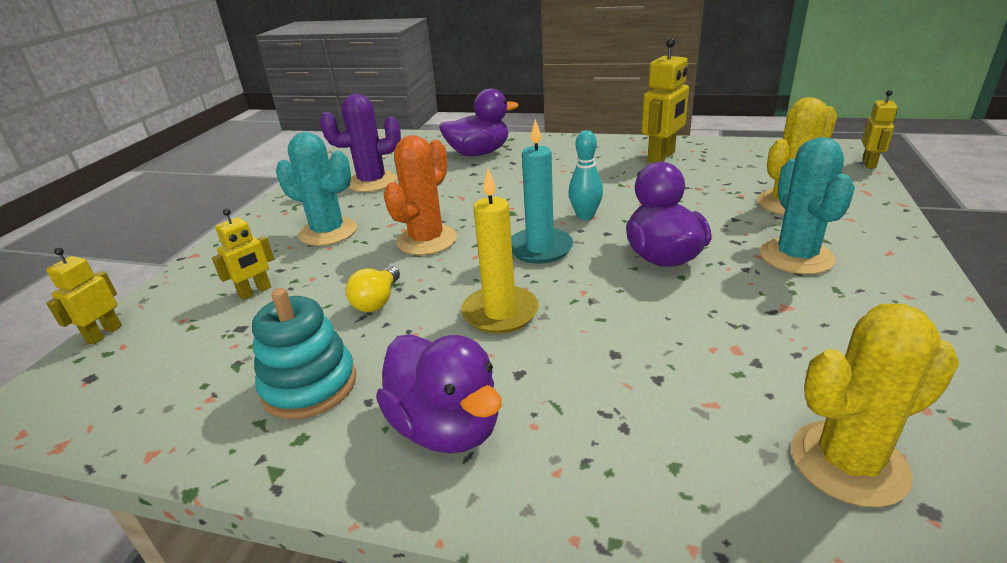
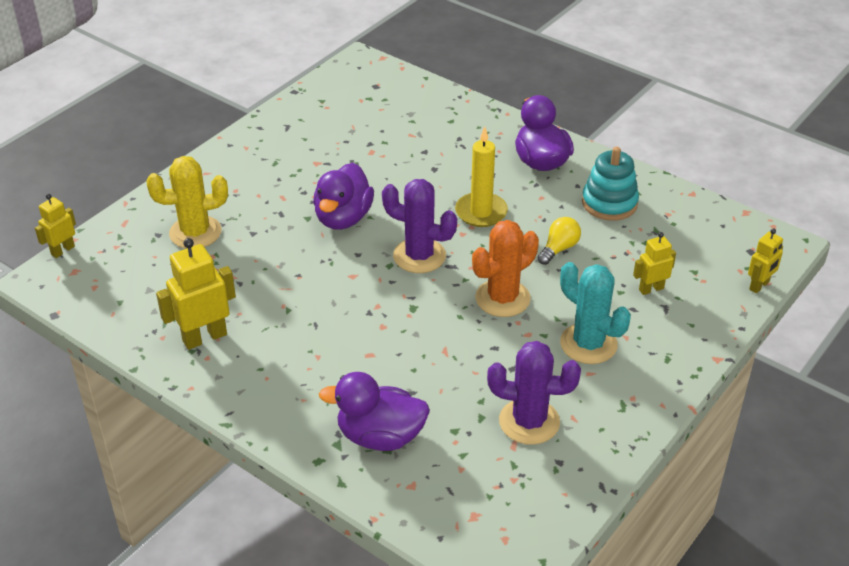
camera: 160 degrees left, 10 degrees up
turquoise candle [511,119,573,264] -> purple cactus [382,179,457,273]
turquoise bowling pin [568,130,603,220] -> none
turquoise cactus [760,137,855,274] -> none
yellow cactus [791,304,959,508] -> none

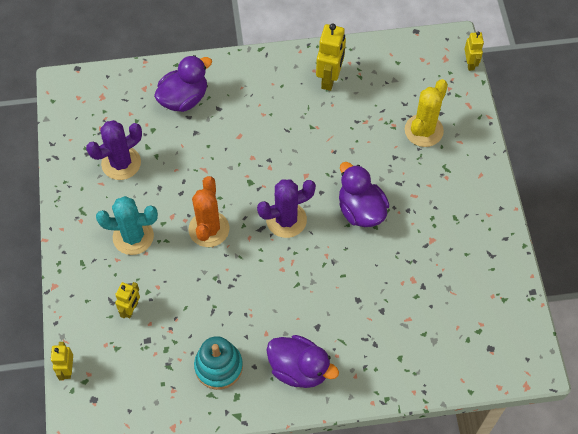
camera: 135 degrees right, 20 degrees up
yellow candle [455,127,508,227] -> none
yellow light bulb [538,217,581,265] -> none

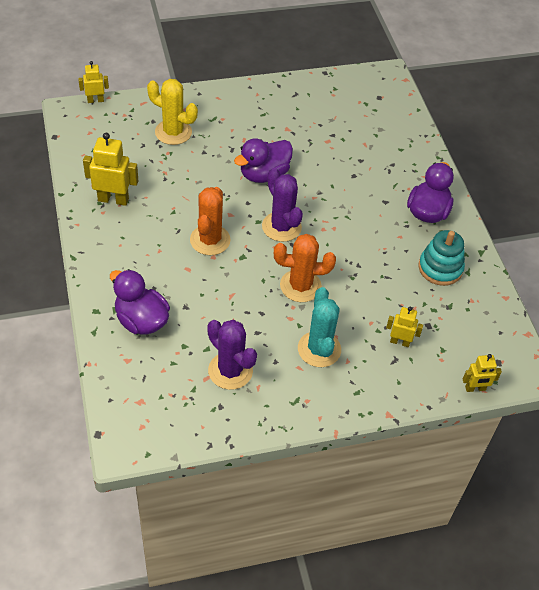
camera: 100 degrees left, 10 degrees down
none -> orange cactus [190,187,231,255]

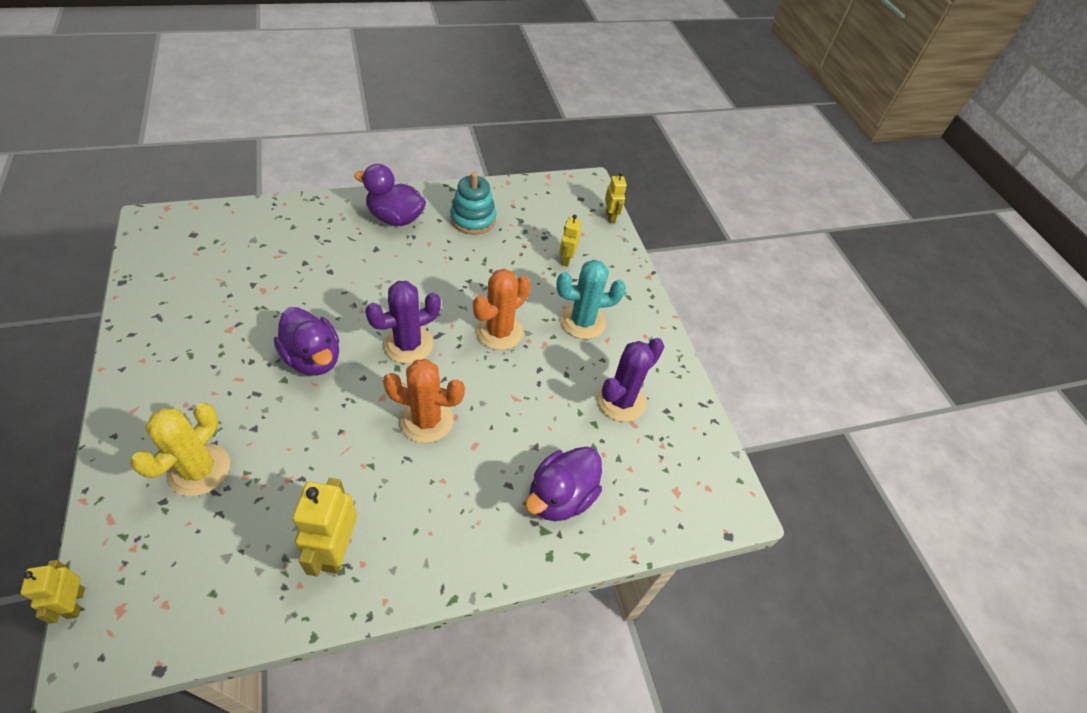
camera: 95 degrees left, 0 degrees up
orange cactus [274,234,336,302] -> orange cactus turned 45 degrees clockwise [473,269,531,350]

